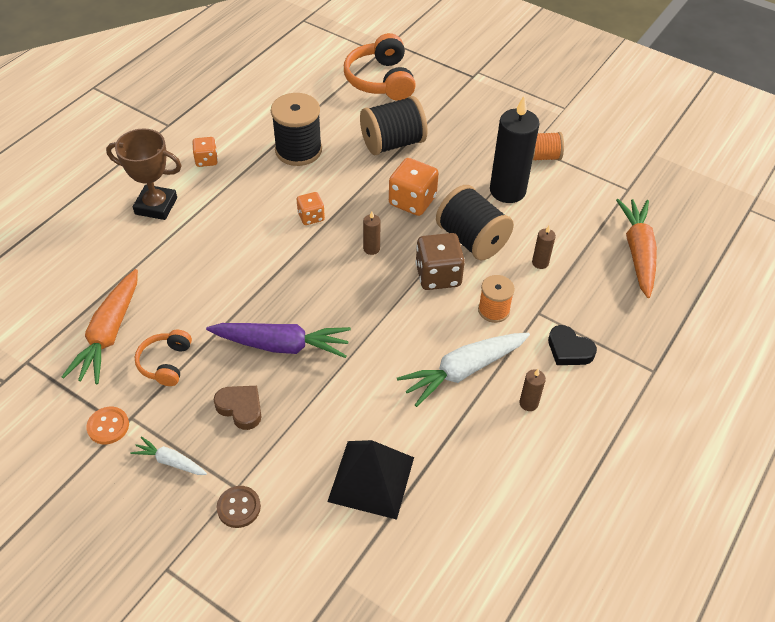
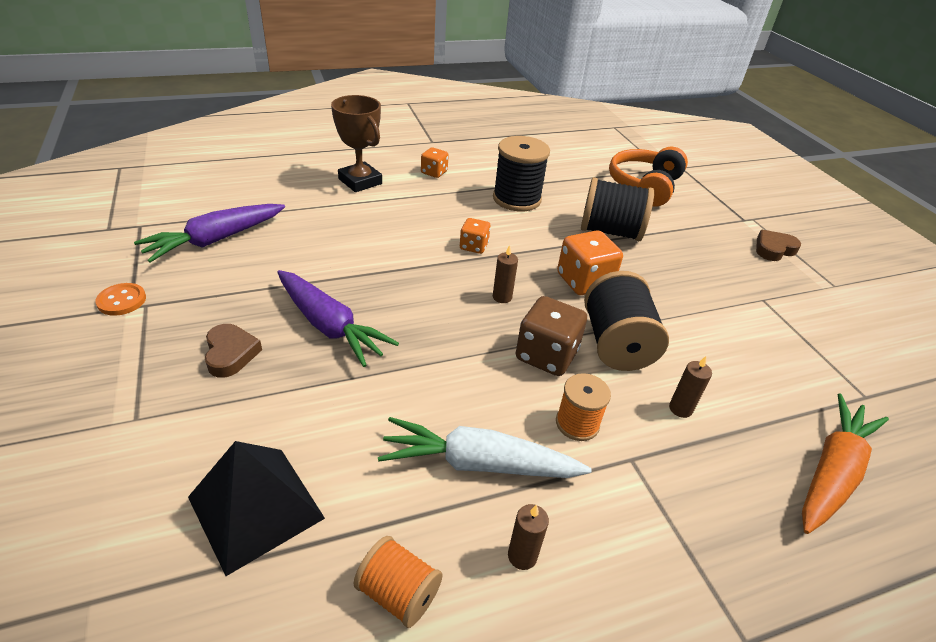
camera: 35 degrees right, 10 degrees down
orange carrot [62,269,138,385] -> purple carrot [134,204,285,262]
white carrot [130,436,207,475] -> none
orange headphones [135,330,192,386] -> none
brown button [217,486,261,528] -> none
black candle [490,96,539,203] -> none
orange spool [532,132,564,161] -> orange spool moved to [354,536,443,628]
black heart [548,325,597,365] -> none
none -> brown heart [756,230,801,261]

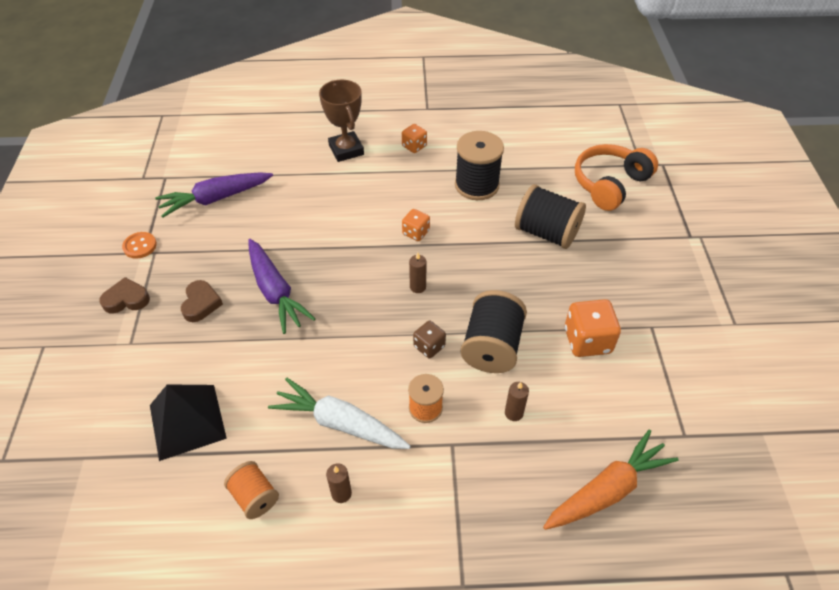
camera: 20 degrees right, 10 degrees up
brown dice [516,296,587,376] -> brown dice [413,321,446,359], size x0.59
orange dice [557,230,623,295] -> orange dice moved to [565,299,621,357]
brown heart [756,230,801,261] -> brown heart moved to [99,277,150,313]

